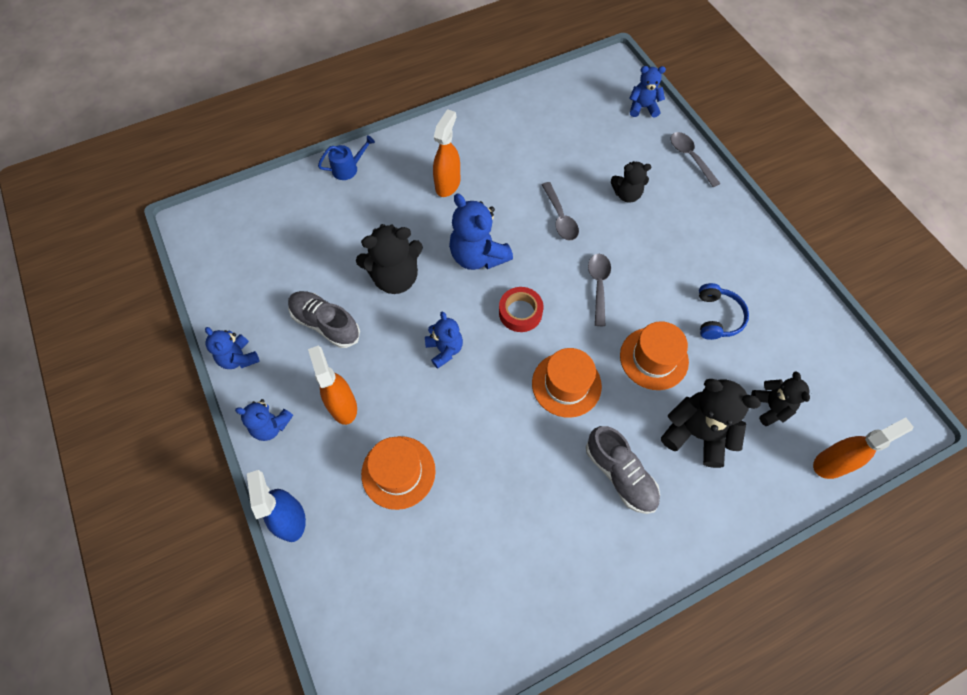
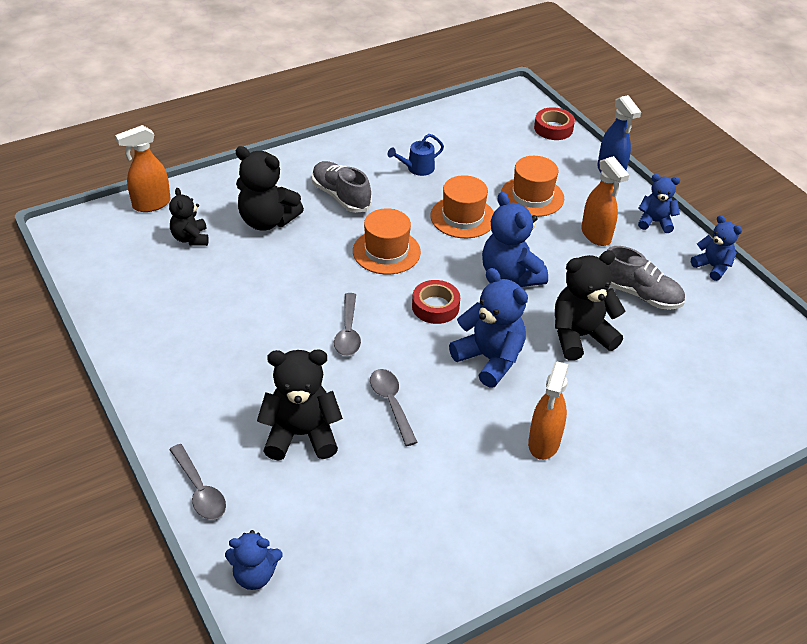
camera: 175 degrees right, 20 degrees down
blue watering can [318,135,375,180] -> blue watering can moved to [388,134,444,176]
blue teddy bear [425,311,463,369] -> blue teddy bear [482,192,548,287], size x1.65
black teddy bear [611,161,651,203] -> black teddy bear [257,349,343,460], size x1.65
orange hat [620,321,689,390] -> orange hat moved to [430,175,494,238]
blue headphones [699,283,749,340] -> none
none -> red tape [534,107,575,140]

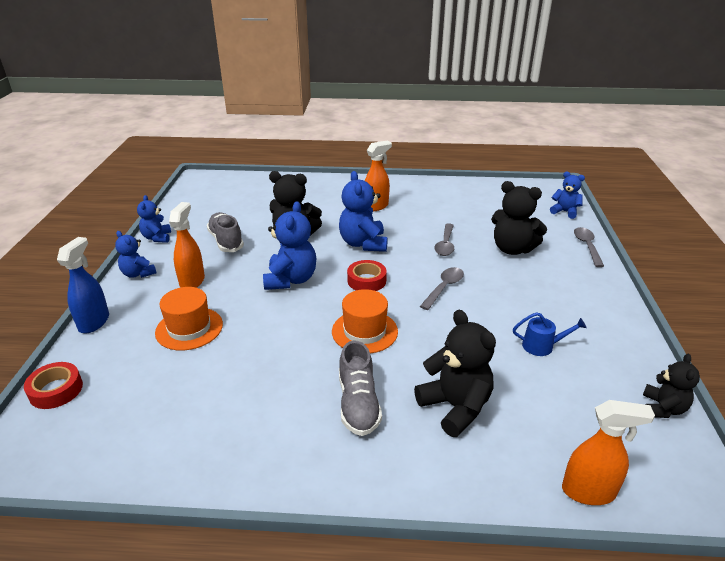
camera: 145 degrees left, 10 degrees down
black teddy bear [169,188,209,246] -> black teddy bear moved to [643,354,700,418]
blue watering can [388,134,444,176] -> blue watering can moved to [513,312,587,356]
orange hat [430,175,494,238] -> none

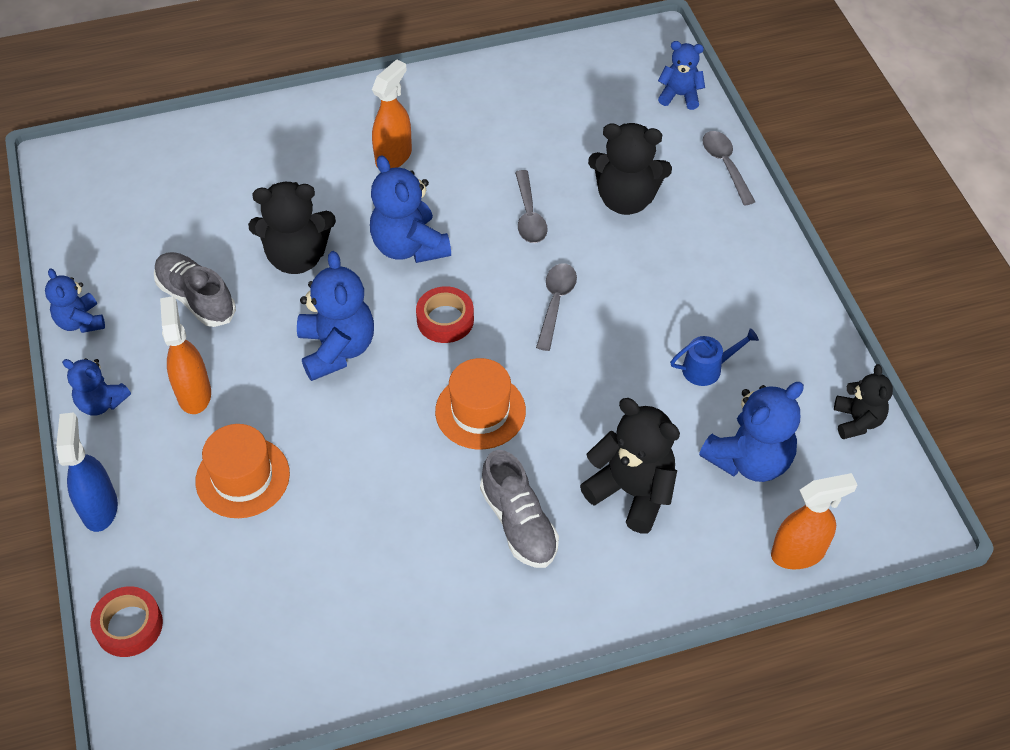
camera: 20 degrees left, 20 degrees up
none -> blue teddy bear [699,382,804,482]

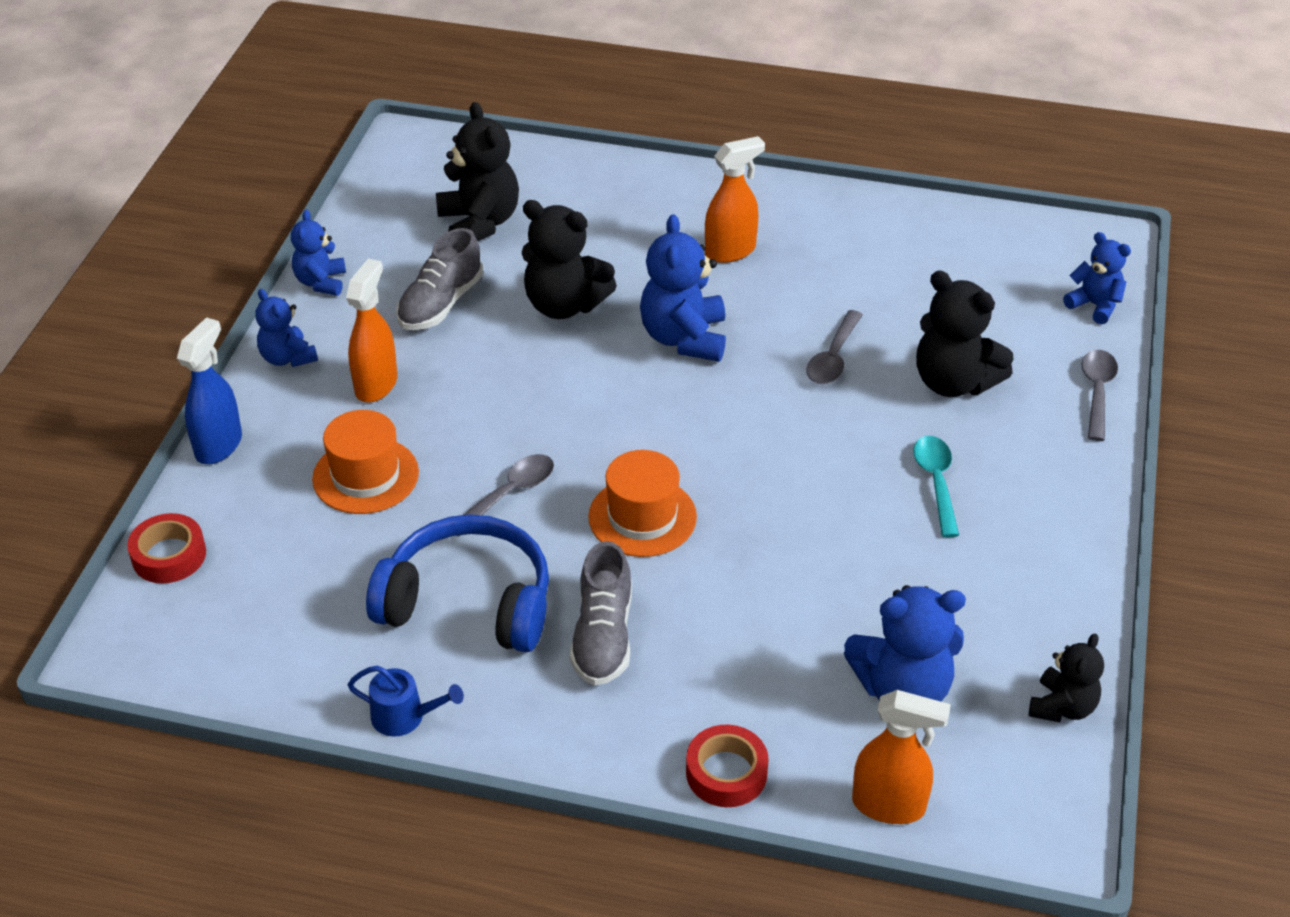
camera: 30 degrees right, 10 degrees down
grey shoe [154,252,236,327] -> grey shoe turned 135 degrees counterclockwise [396,228,483,330]
blue teddy bear [297,251,374,381] -> none
red tape [416,286,474,343] -> red tape moved to [686,725,769,807]
grey spoon [536,263,577,351] -> grey spoon moved to [458,454,554,537]
black teddy bear [580,398,680,534] -> black teddy bear moved to [436,102,519,241]
blue watering can [670,328,759,386] -> blue watering can moved to [348,666,464,737]
none -> blue headphones [366,515,549,652]
none -> turquoise spoon [913,436,959,538]

